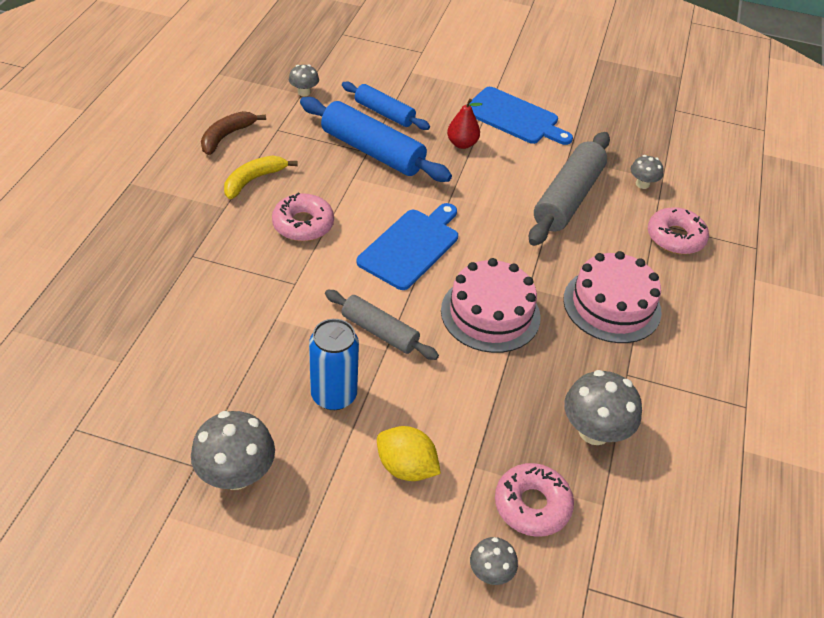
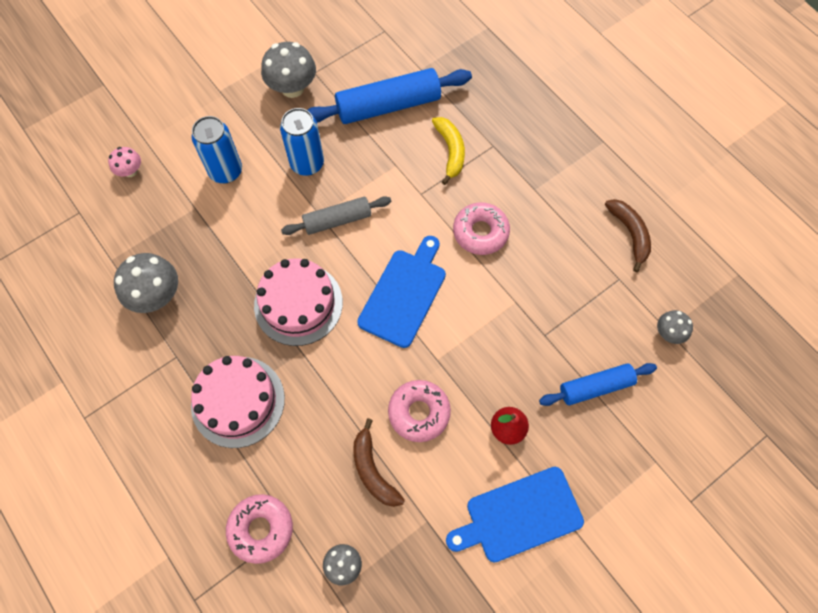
camera: 130 degrees right, 20 degrees up
yellow banana [224,156,297,199] -> yellow banana moved to [432,117,465,185]
blue rolling pin [300,97,452,182] -> blue rolling pin moved to [307,68,472,124]
blue cutting board [356,203,458,290] -> blue cutting board turned 135 degrees counterclockwise [357,236,446,348]
yellow lemon [377,426,441,481] -> blue can [191,116,242,183]
grey mushroom [470,537,518,585] -> pink mushroom [108,147,141,177]
pink donut [495,463,574,537] -> pink donut moved to [388,380,451,442]
grey rolling pin [529,132,610,246] -> brown banana [353,418,405,507]

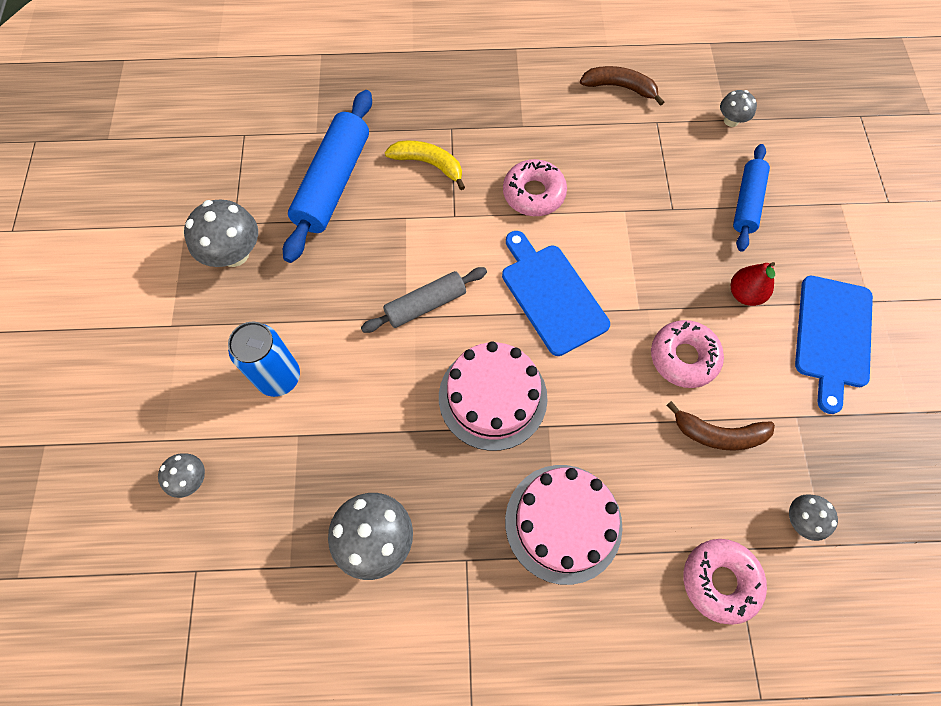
camera: 55 degrees left, 0 degrees up
pink mushroom [108,147,141,177] -> grey mushroom [158,453,205,498]
blue can [280,108,324,176] -> none
grey rolling pin [281,196,391,235] -> grey rolling pin turned 45 degrees clockwise [361,267,487,333]

